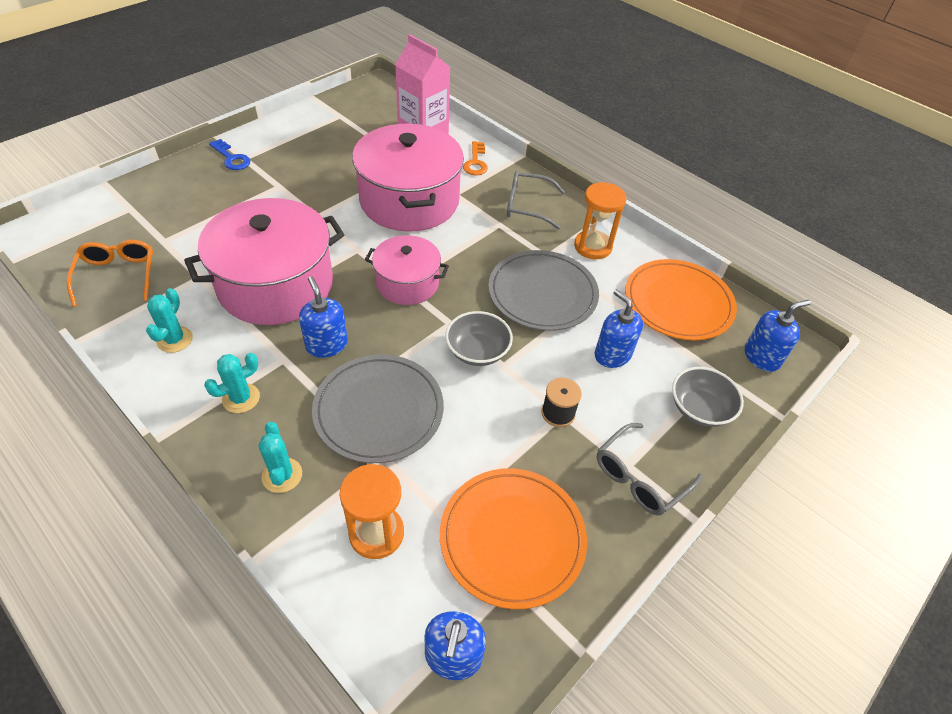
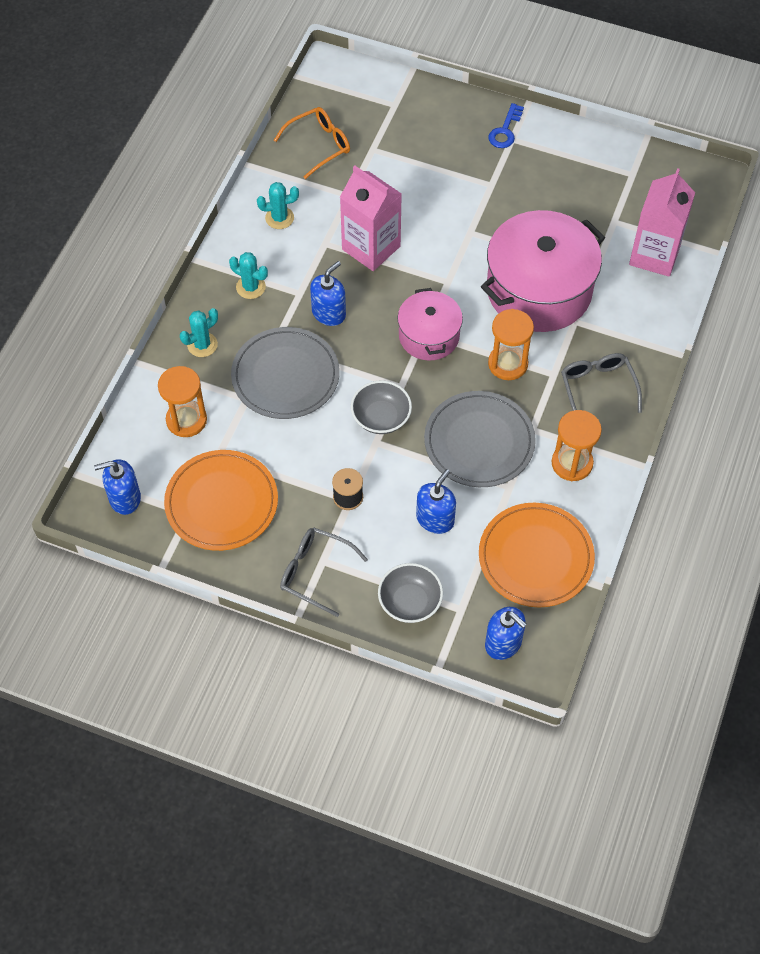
camera: 70 degrees right, 10 degrees up
pink pot [184,198,345,325] -> pink carton [340,166,402,271]
orange key [463,141,488,175] -> none
none -> orange hourglass [488,309,534,380]

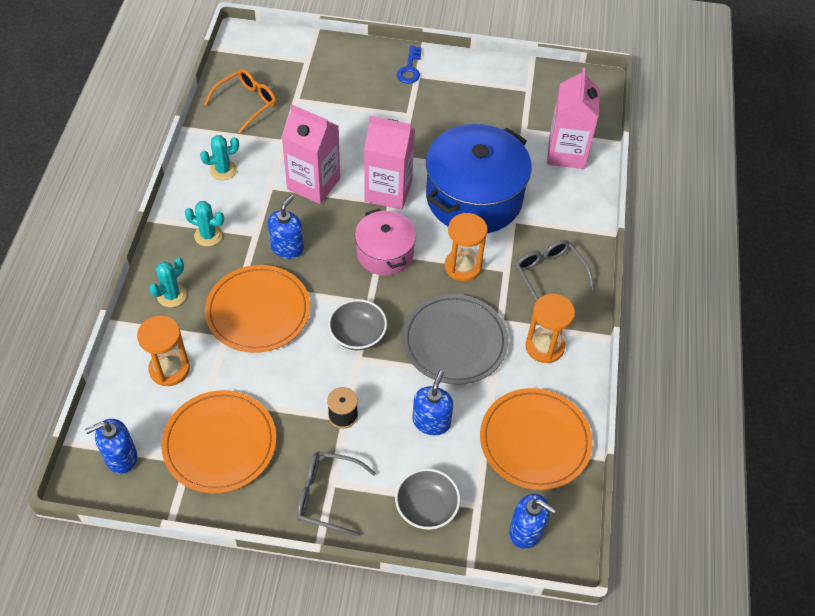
camera: 15 degrees left, 5 degrees down
grey plate [231,327,340,419] -> orange plate [205,265,310,353]
pink pot [481,210,605,332] -> blue pot [426,124,532,233]
none -> pink carton [364,116,415,210]

